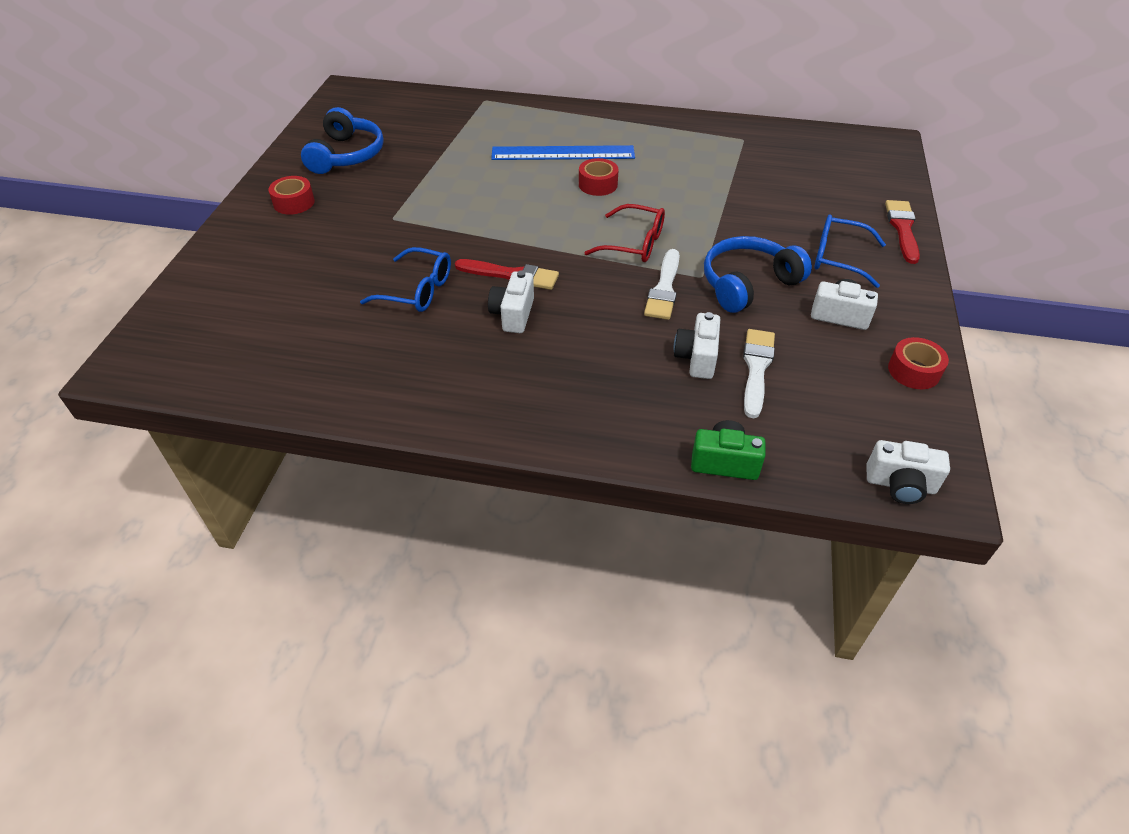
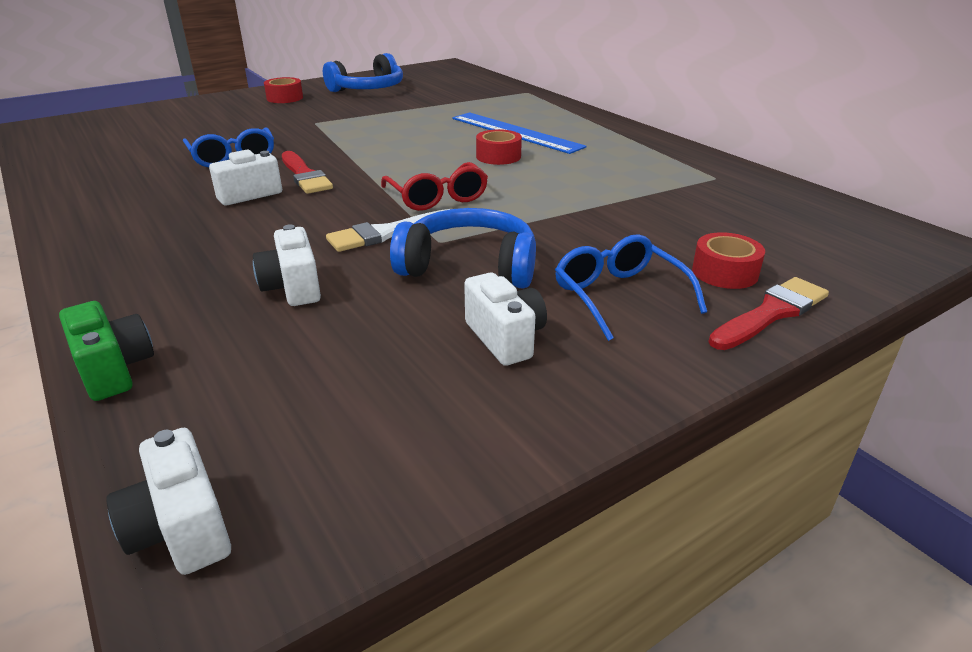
camera: 45 degrees right, 15 degrees down
white camera [674,312,720,379] -> white camera turned 75 degrees counterclockwise [253,224,321,306]
white brush [743,329,775,418] -> none
red tape [888,337,949,389] -> red tape moved to [692,232,765,289]

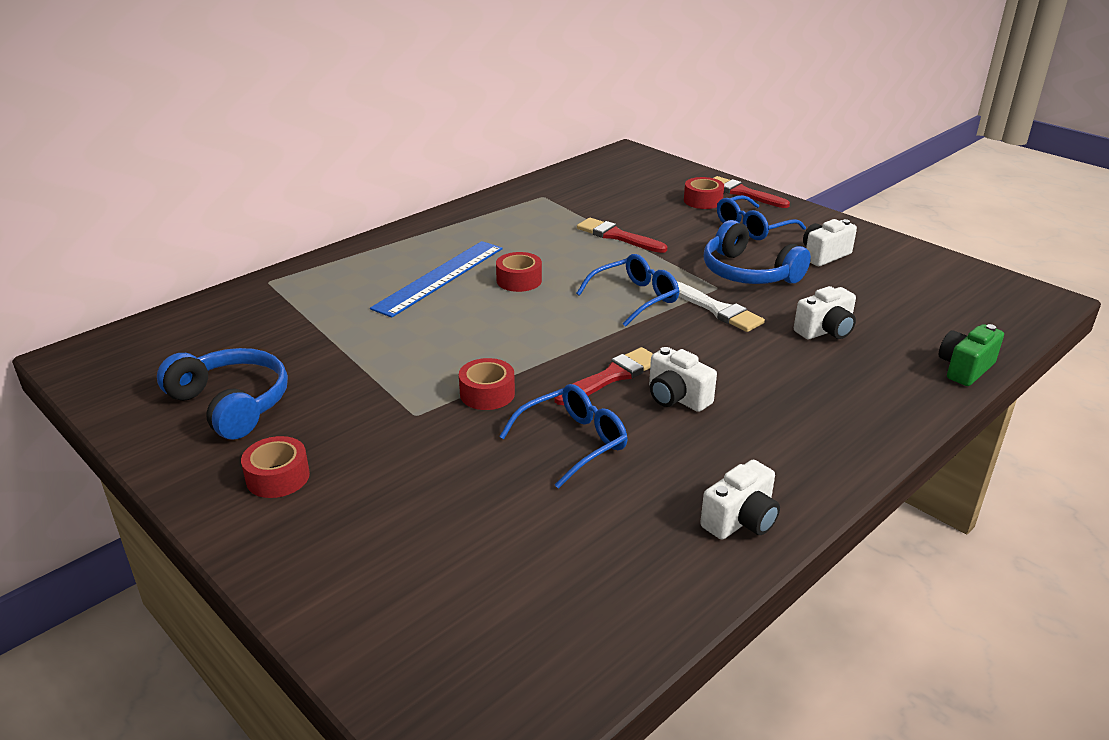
camera: 100 degrees left, 0 degrees up
white camera [106,428,231,575] -> white camera moved to [700,460,780,540]
red glasses [381,162,488,211] -> blue glasses [576,254,679,327]
blue headphones [390,208,536,288] -> blue headphones turned 45 degrees counterclockwise [704,220,811,284]
none -> red tape [459,358,515,410]
none -> red brush [577,218,667,253]

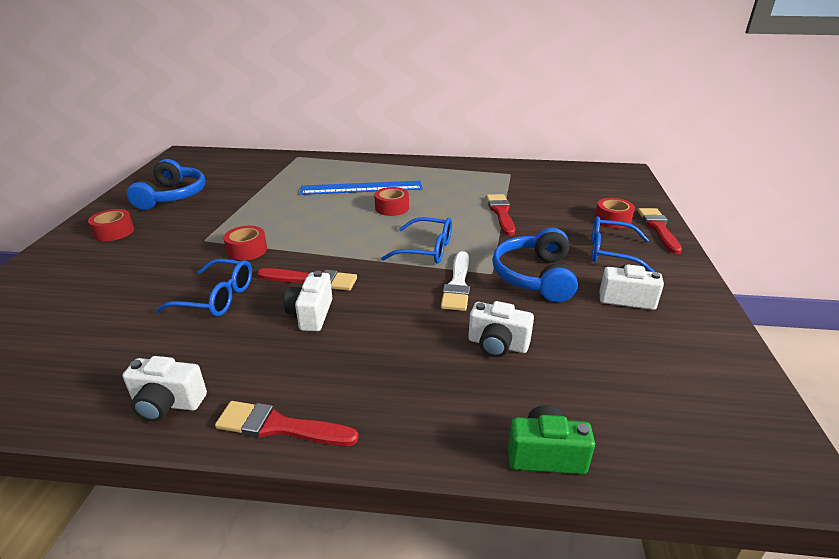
camera: 50 degrees right, 0 degrees up
none -> red brush [215,401,359,446]

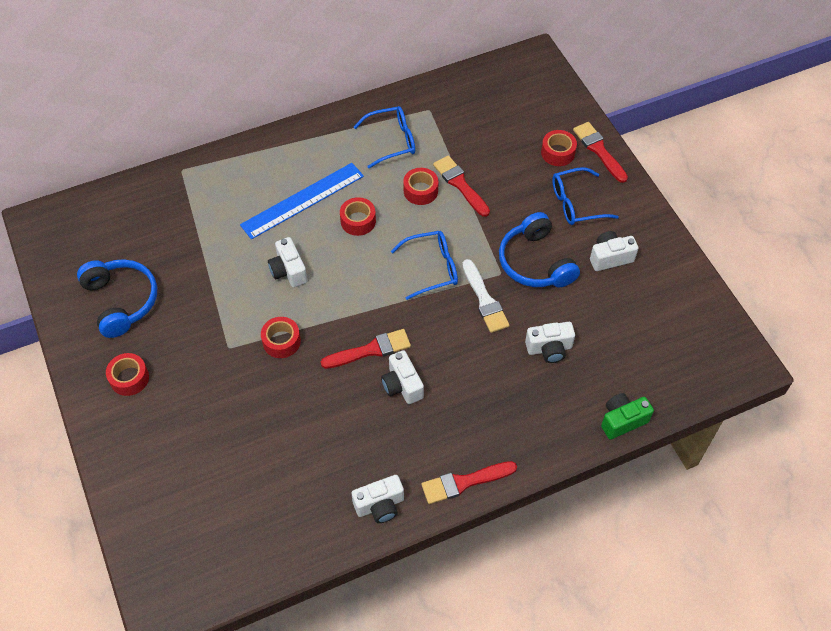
camera: 30 degrees left, 25 degrees up
blue glasses [156,259,252,317] -> blue glasses moved to [354,106,415,168]
none -> white camera [268,237,307,287]
none -> red tape [403,168,438,205]

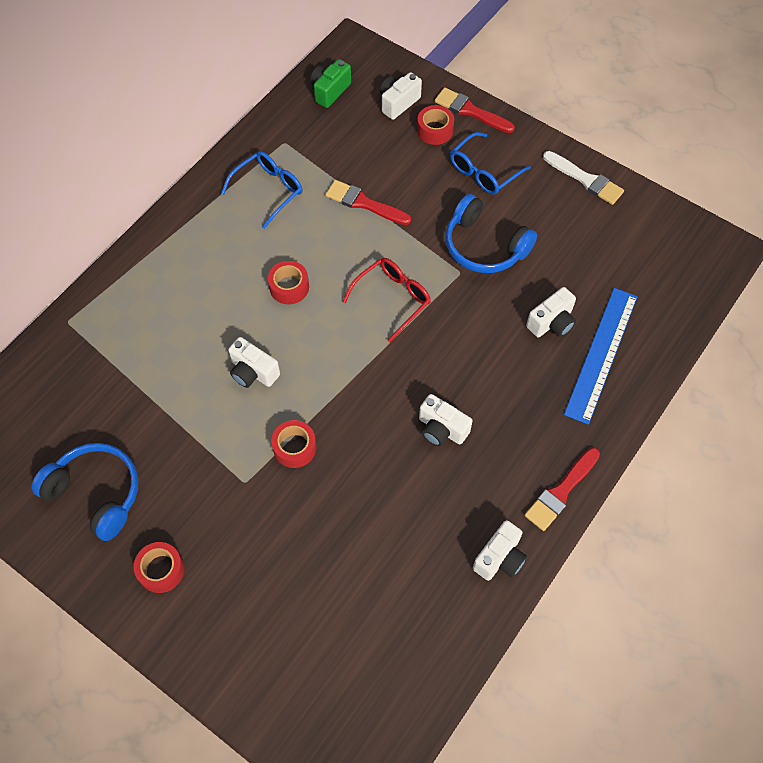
camera: 30 degrees left, 5 degrees up
blue ruler [240,163,364,239] -> blue ruler moved to [564,288,638,425]
red brush [321,329,411,369] -> none
blue glasses [391,231,458,300] -> red glasses [342,258,431,343]
red tape [403,168,438,205] -> none
white brush [462,259,510,333] -> white brush moved to [543,151,624,205]
white camera [590,231,639,271] -> white camera moved to [380,72,422,120]
green camera [601,393,654,440] -> green camera moved to [310,59,351,108]

